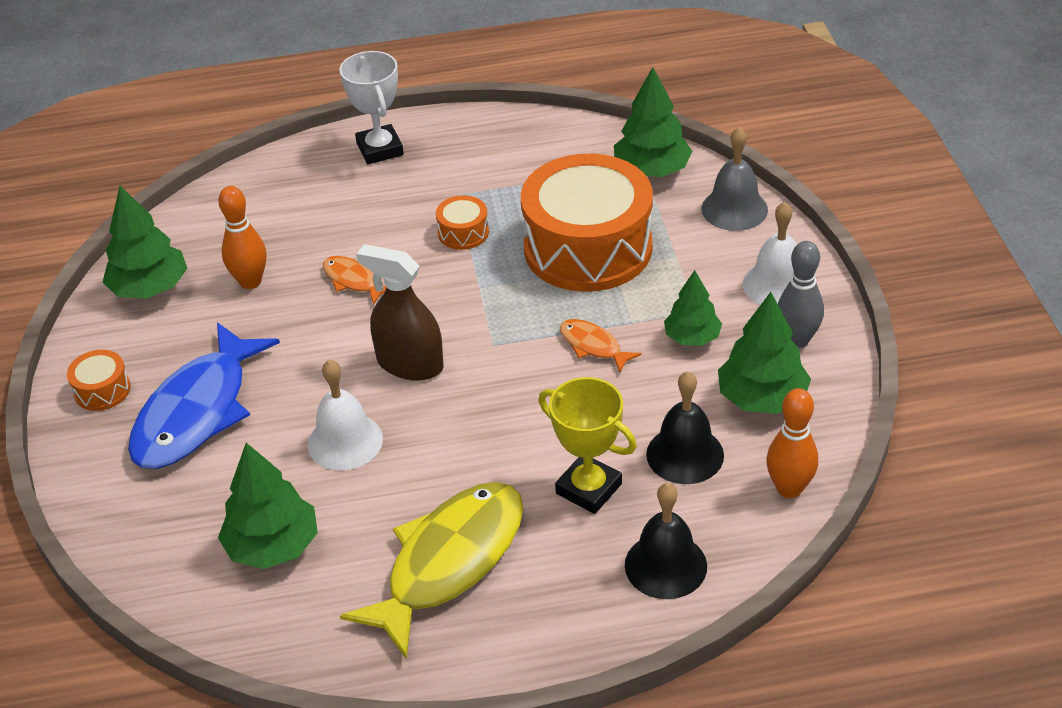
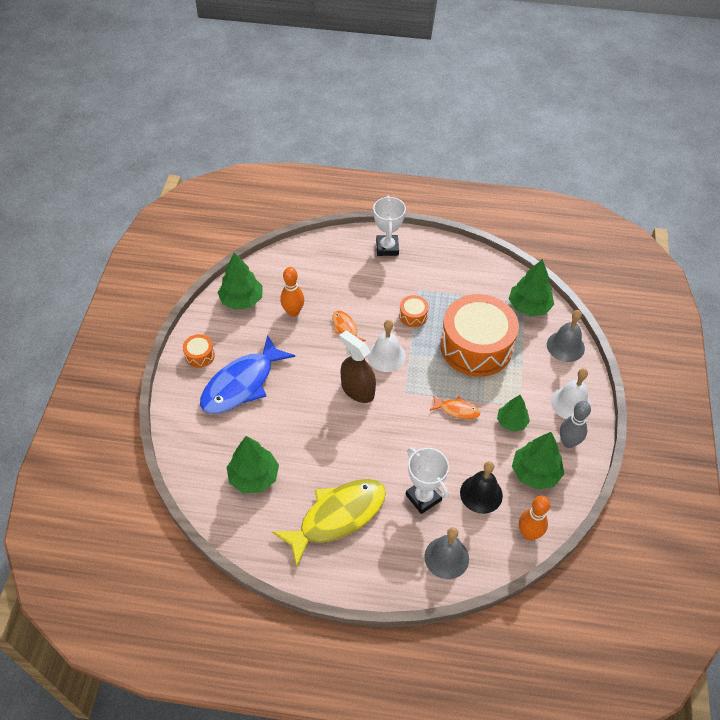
camera: 15 degrees right, 10 degrees up
white bell [308,359,383,470] -> white bell moved to [368,320,406,372]
yellow trophy [538,377,637,514] -> white trophy [406,447,449,514]
orange fish [560,319,642,373] -> orange fish turned 135 degrees clockwise [429,395,480,419]
black bell [625,483,707,599] -> grey bell [425,527,469,579]

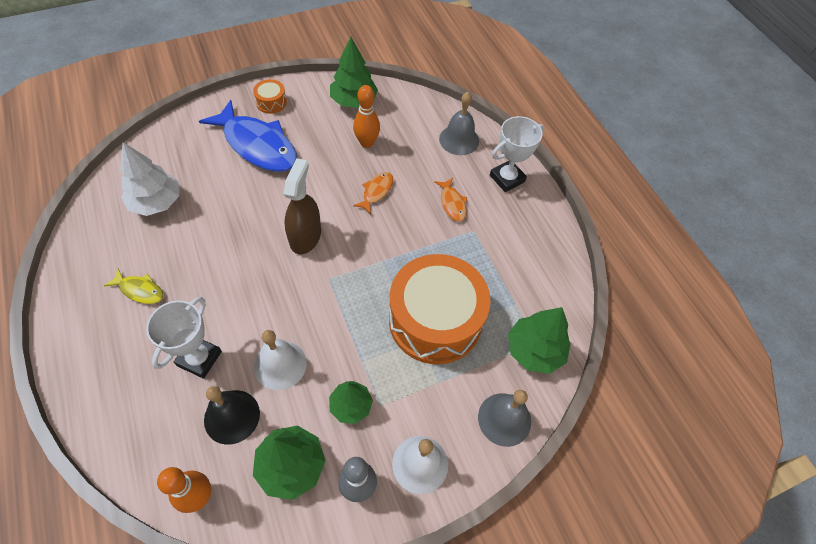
camera: 55 degrees right, 5 degrees up
blue fish [200,334,295,414] -> blue fish turned 150 degrees counterclockwise [199,100,297,172]
green tree [227,436,279,493] -> white tree [120,142,179,216]
yellow fish [272,479,386,567] -> yellow fish [104,268,164,304], size x0.45
white bell [368,320,406,372] -> white bell moved to [254,330,307,390]
orange drum [399,295,429,327] -> none
grey bell [425,527,469,579] -> grey bell moved to [439,92,479,155]
orange fish [429,395,480,419] -> orange fish moved to [434,178,467,221]

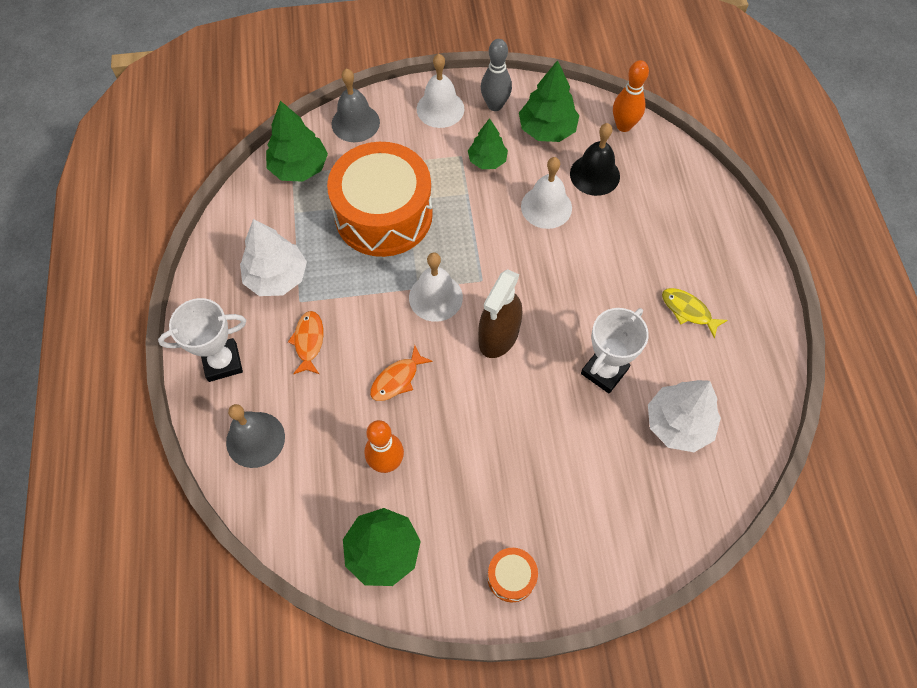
camera: 160 degrees left, 5 degrees up
white trophy [146,297,222,379] -> white trophy moved to [581,308,649,393]
blue fish [199,100,297,172] -> none
none -> white tree [240,219,307,296]
none -> white bell [409,252,463,322]

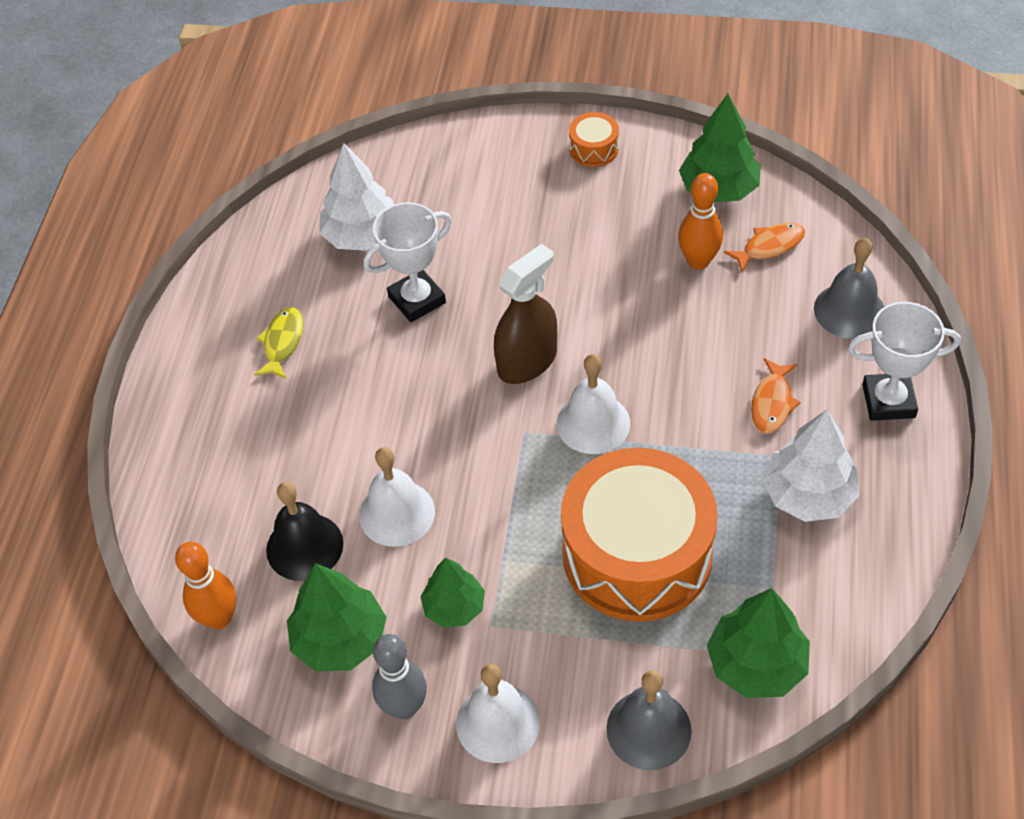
camera: 160 degrees left, 10 degrees down
orange fish [370,345,433,401] -> orange fish moved to [724,223,805,272]
yellow fish [662,288,728,338] -> yellow fish turned 135 degrees counterclockwise [255,307,303,379]

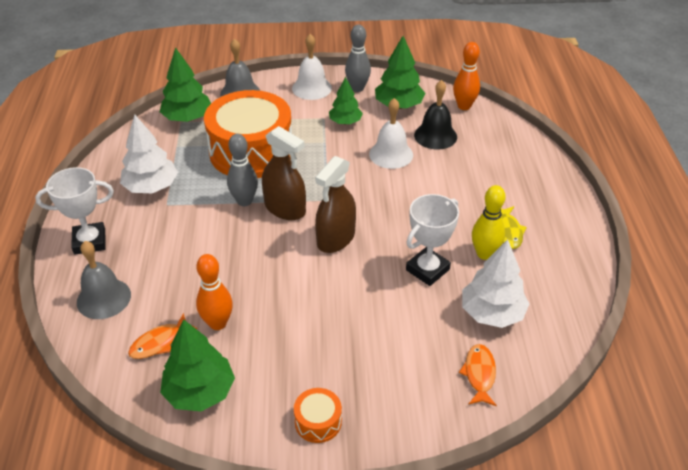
camera: 165 degrees right, 10 degrees down
white bell [557,354,630,454] -> brown spray bottle [262,126,306,220]
orange fish [751,358,801,433] -> orange fish moved to [459,344,497,406]
none -> grey bowling pin [227,134,258,206]
none -> yellow bowling pin [472,185,506,260]

